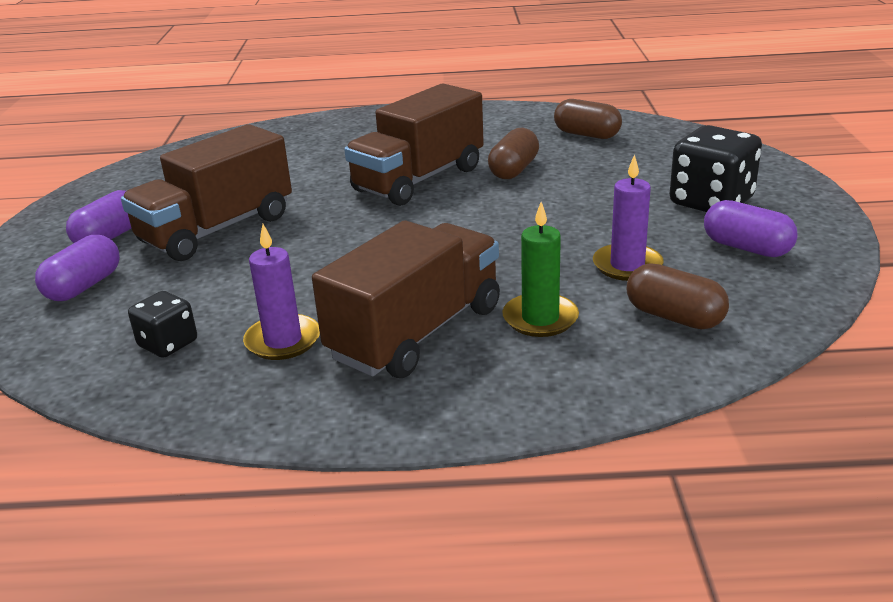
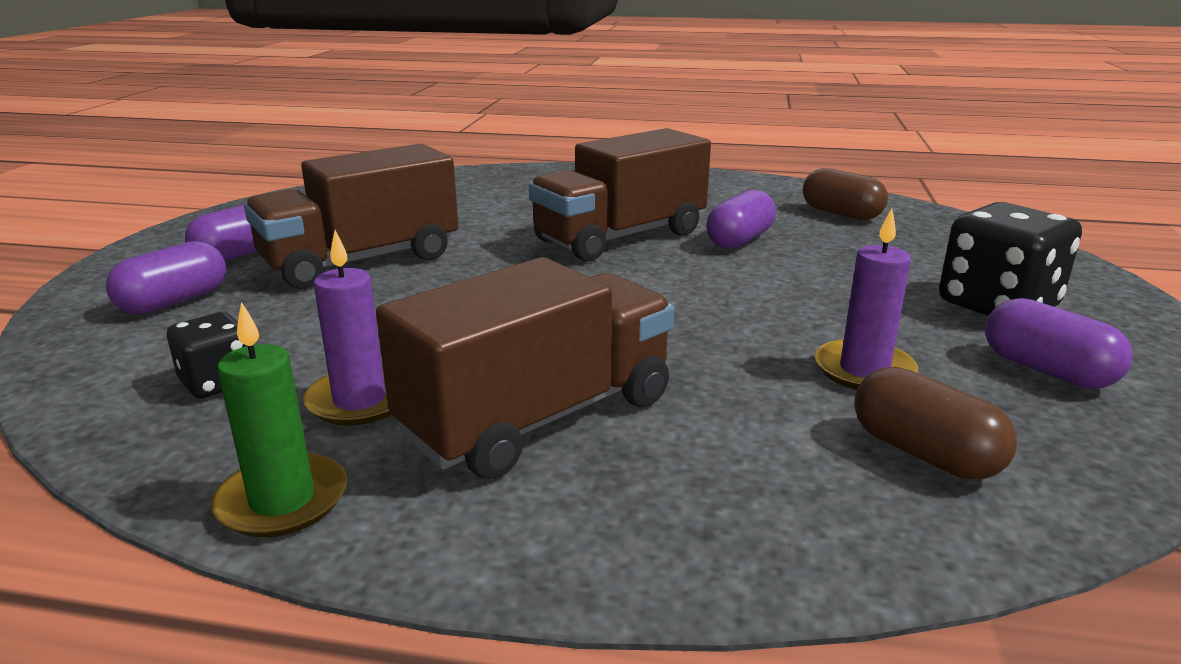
camera: 10 degrees right, 5 degrees down
brown capsule [488,128,539,179] -> purple capsule [706,190,776,249]
green candle [502,202,579,337] -> green candle moved to [211,302,347,537]

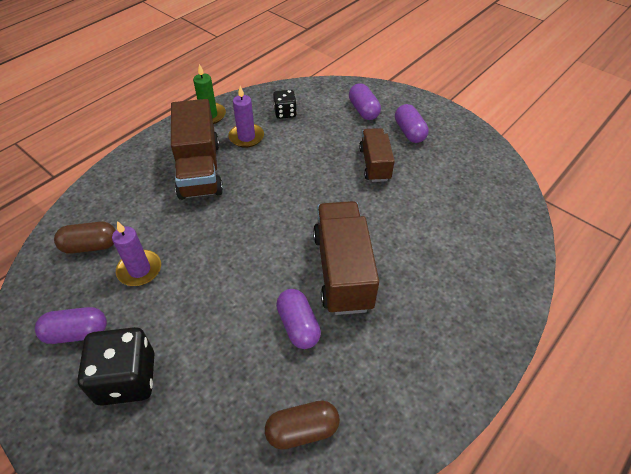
camera: 120 degrees right, 25 degrees up
brown truck [244,143,458,289] -> brown truck [359,128,395,182], size x0.62

